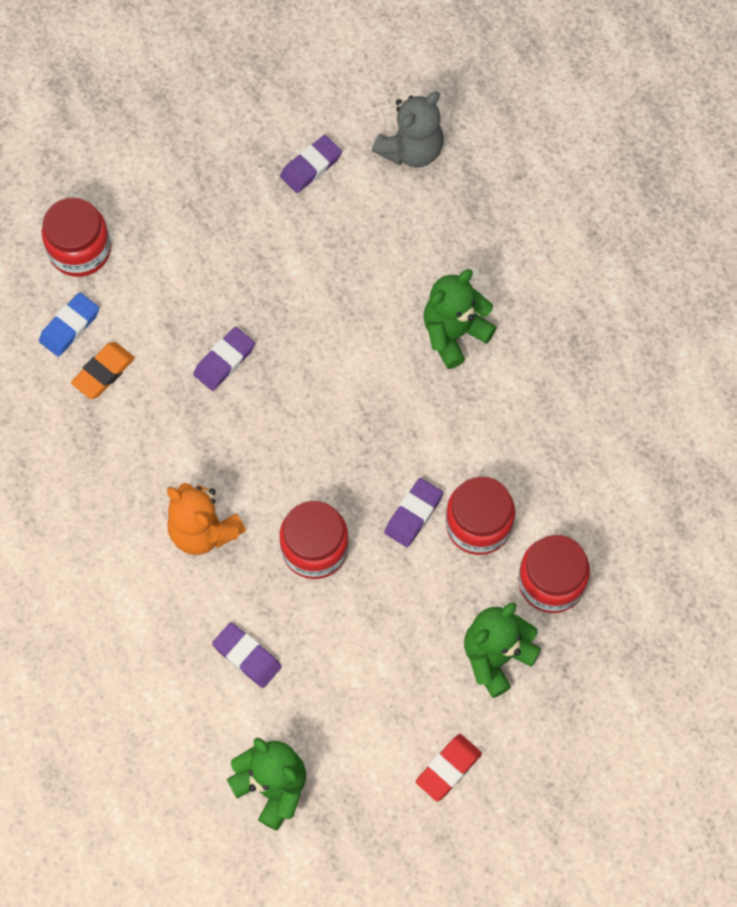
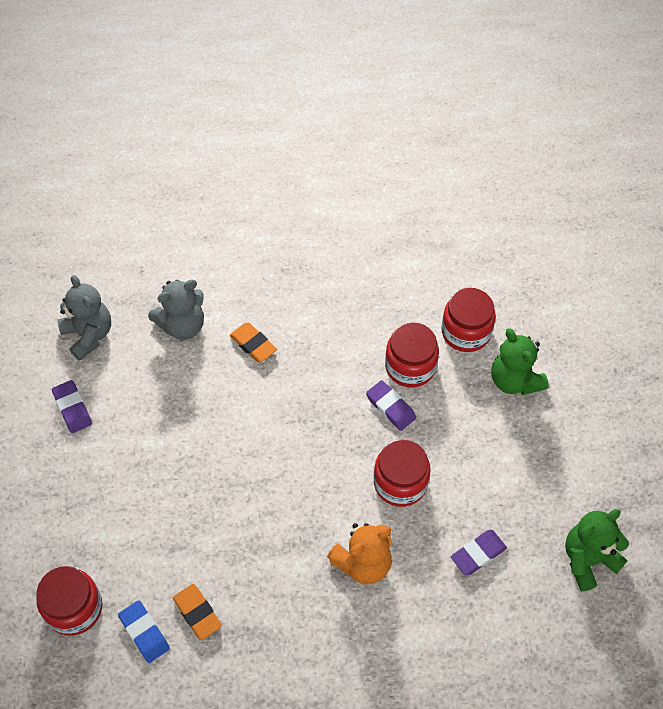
camera: 75 degrees left, 10 degrees down
purple eraser [193,327,255,391] -> none
red eraser [416,734,482,802] -> none
green teddy bear [423,269,497,369] -> orange eraser [229,323,277,362]
none -> grey teddy bear [148,279,204,340]

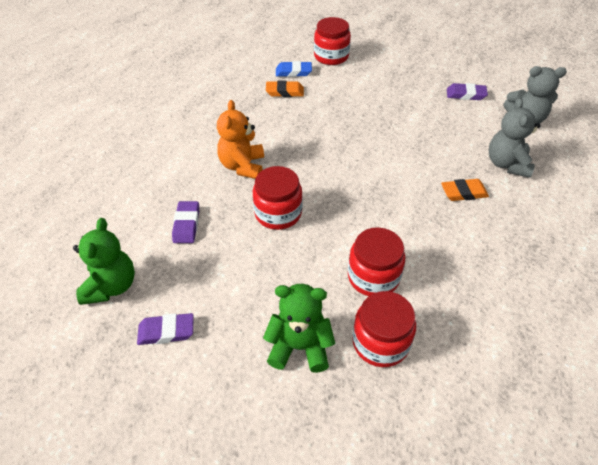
camera: 125 degrees right, 10 degrees down
purple eraser [366,380,416,431] -> purple eraser moved to [137,313,194,345]

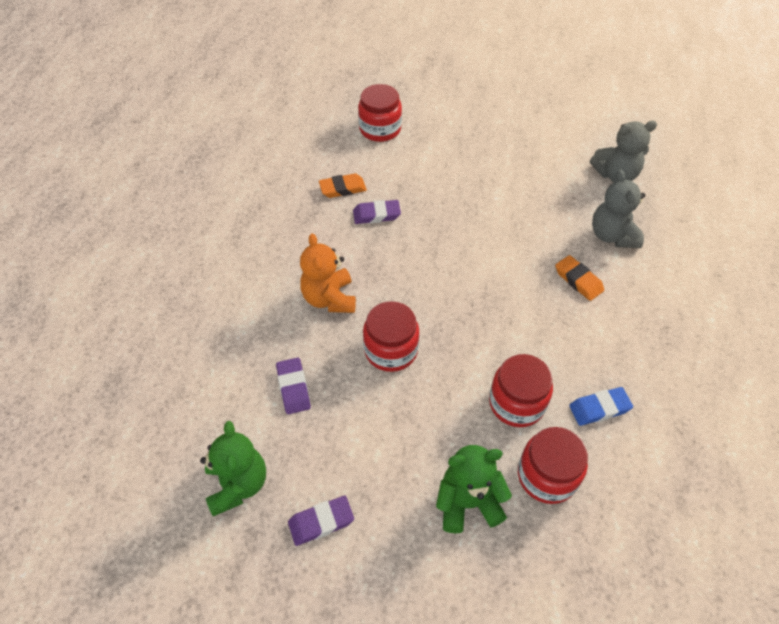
camera: 15 degrees left, 5 degrees up
blue eraser [276,61,312,77] -> blue eraser moved to [569,387,633,426]
orange eraser [441,179,489,201] -> orange eraser turned 75 degrees clockwise [555,255,604,301]
purple eraser [447,83,488,100] -> purple eraser moved to [353,200,401,224]

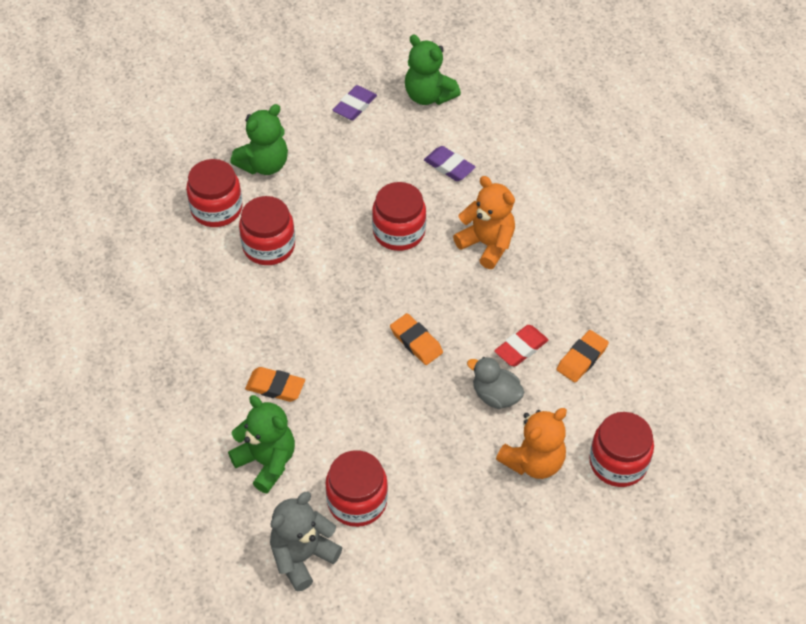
camera: 145 degrees right, 0 degrees up
purple eraser [353,200,401,224] -> red eraser [494,325,548,367]
blue eraser [569,387,633,426] -> none
grey teddy bear [592,170,645,248] -> green teddy bear [228,395,295,493]
none -> red jar [325,450,388,527]
none -> orange eraser [390,313,443,365]
none -> grey duck [467,357,525,409]
none -> orange teddy bear [496,408,567,479]

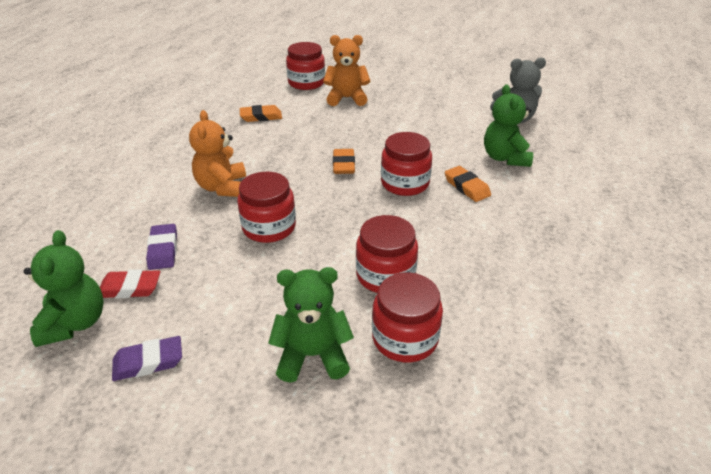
camera: 140 degrees left, 15 degrees down
red jar [325,450,388,527] -> red jar moved to [381,132,432,196]
grey duck [467,357,525,409] -> none
red eraser [494,325,548,367] -> red eraser moved to [100,269,161,298]

